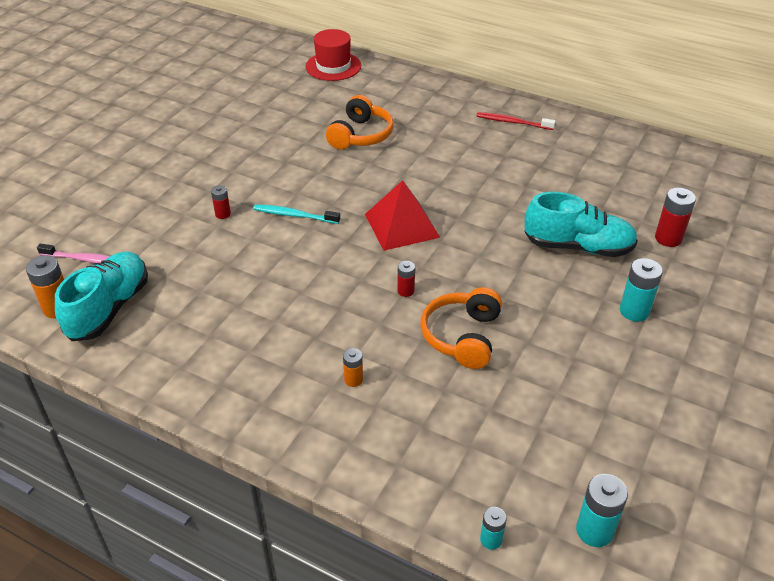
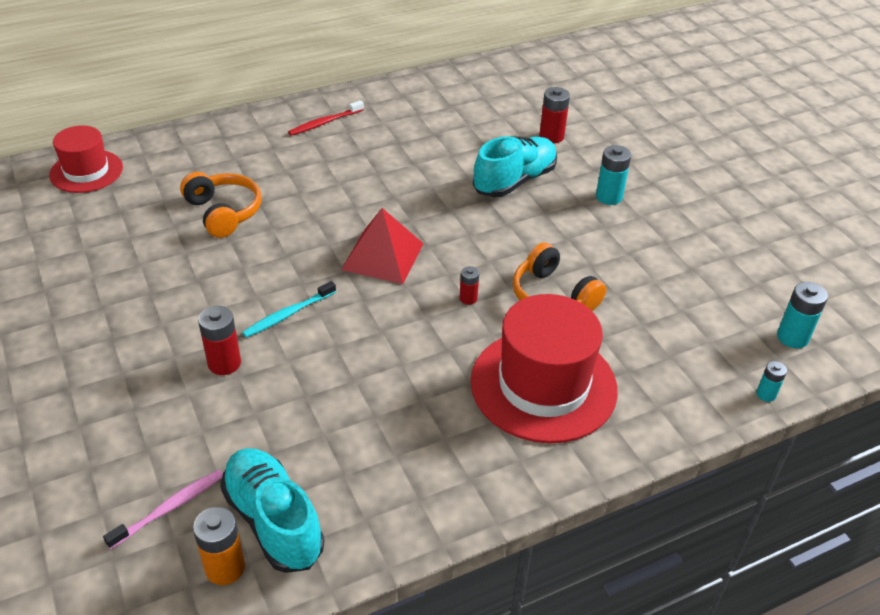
camera: 55 degrees left, 0 degrees up
red battery [211,185,231,219] -> red battery [198,306,241,375], size x1.69
orange battery [343,348,363,387] -> red hat [470,294,618,443]

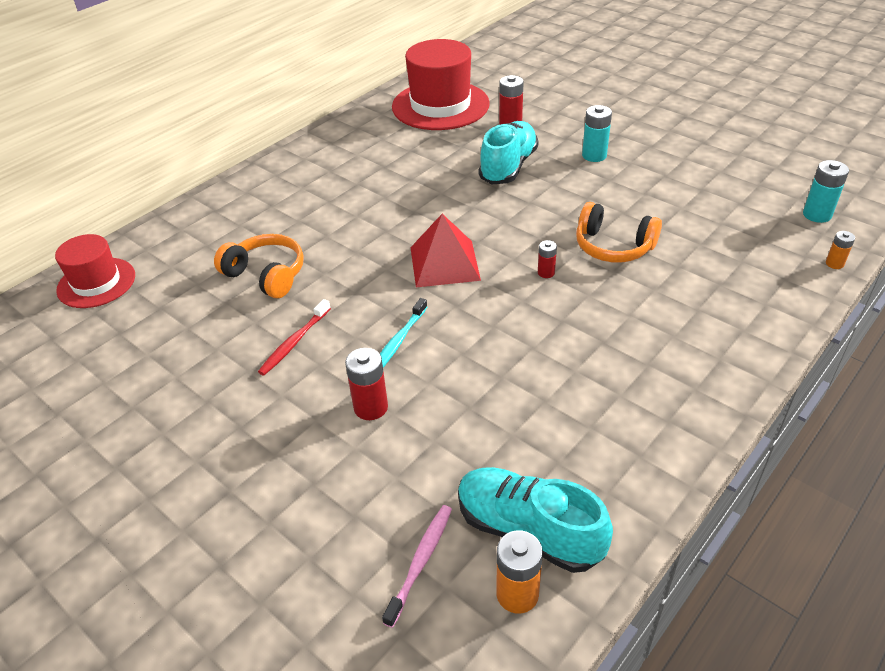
camera: 20 degrees left, 0 degrees up
red toothbrush [288,100,364,136] -> red toothbrush moved to [258,299,331,375]
red hat [470,294,618,443] -> red hat moved to [392,39,490,130]
turquoise battery [756,361,787,402] -> orange battery [826,231,855,269]

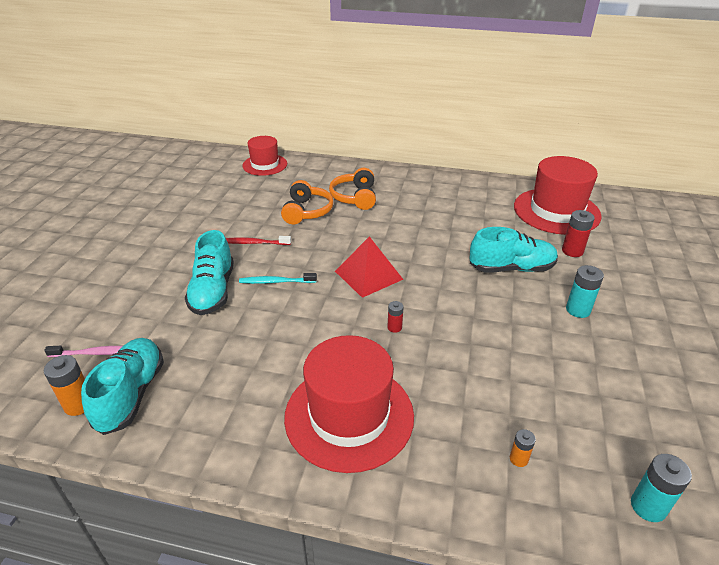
camera: 60 degrees right, 5 degrees down
red battery [345,348,388,420] -> turquoise shoe [185,230,234,315]
orange headphones [576,202,662,263] -> orange headphones moved to [329,168,376,210]
orange battery [826,231,855,269] -> orange battery moved to [510,429,536,467]
none -> red hat [284,335,414,473]

